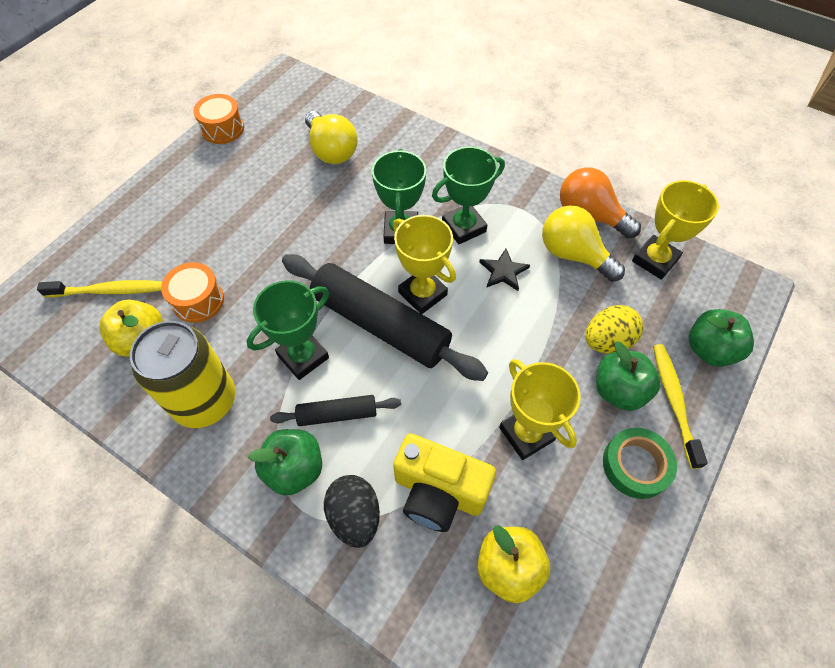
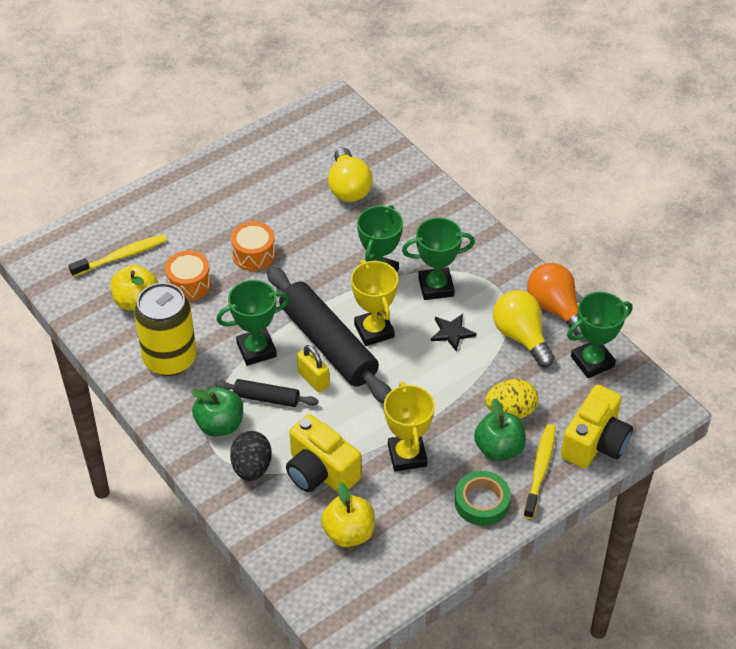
camera: 20 degrees right, 10 degrees down
yellow toothbrush [37,280,162,297] -> yellow toothbrush turned 45 degrees counterclockwise [68,234,167,277]
orange drum [193,94,244,144] -> orange drum moved to [231,221,276,271]
yellow trophy [632,180,719,280] -> green trophy [567,292,633,378]
green apple [689,309,754,367] -> yellow camera [561,385,633,469]
none -> yellow padlock [297,345,329,392]

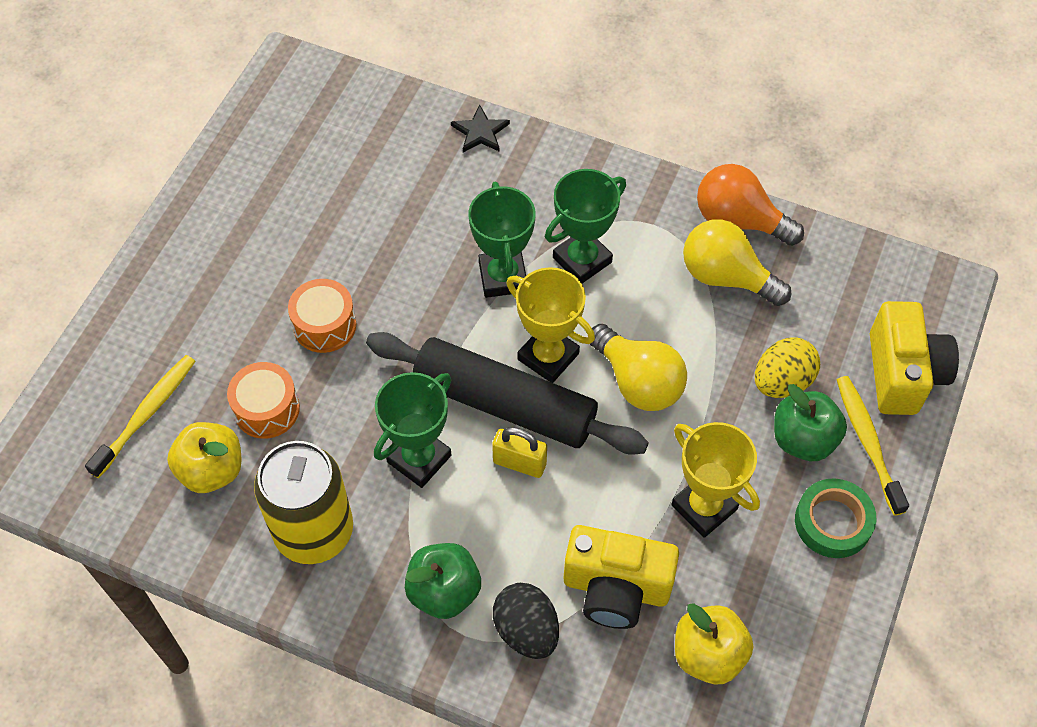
camera: 30 degrees left, 10 degrees up
black rolling pin [215,379,319,407] -> none
yellow light bulb [328,147,373,202] -> yellow light bulb moved to [590,324,687,411]
black star [431,314,476,352] -> black star moved to [451,105,510,152]
green trophy [567,292,633,378] -> none

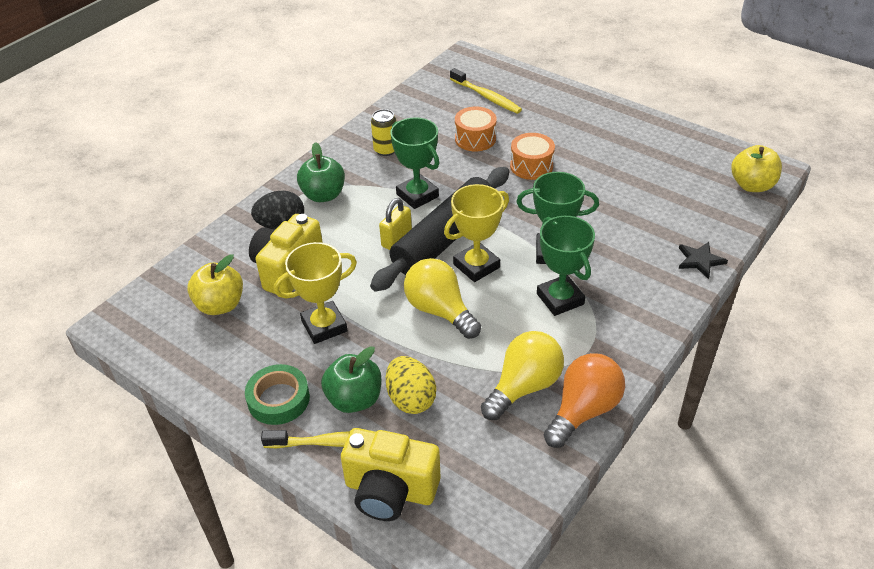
camera: 105 degrees right, 15 degrees down
yellow apple [167,422,242,493] -> yellow apple moved to [731,145,782,192]
yellow can [254,441,353,564] -> yellow can [371,109,397,156], size x0.51
yellow light bulb [590,324,687,411] -> yellow light bulb turned 75 degrees clockwise [404,258,481,339]

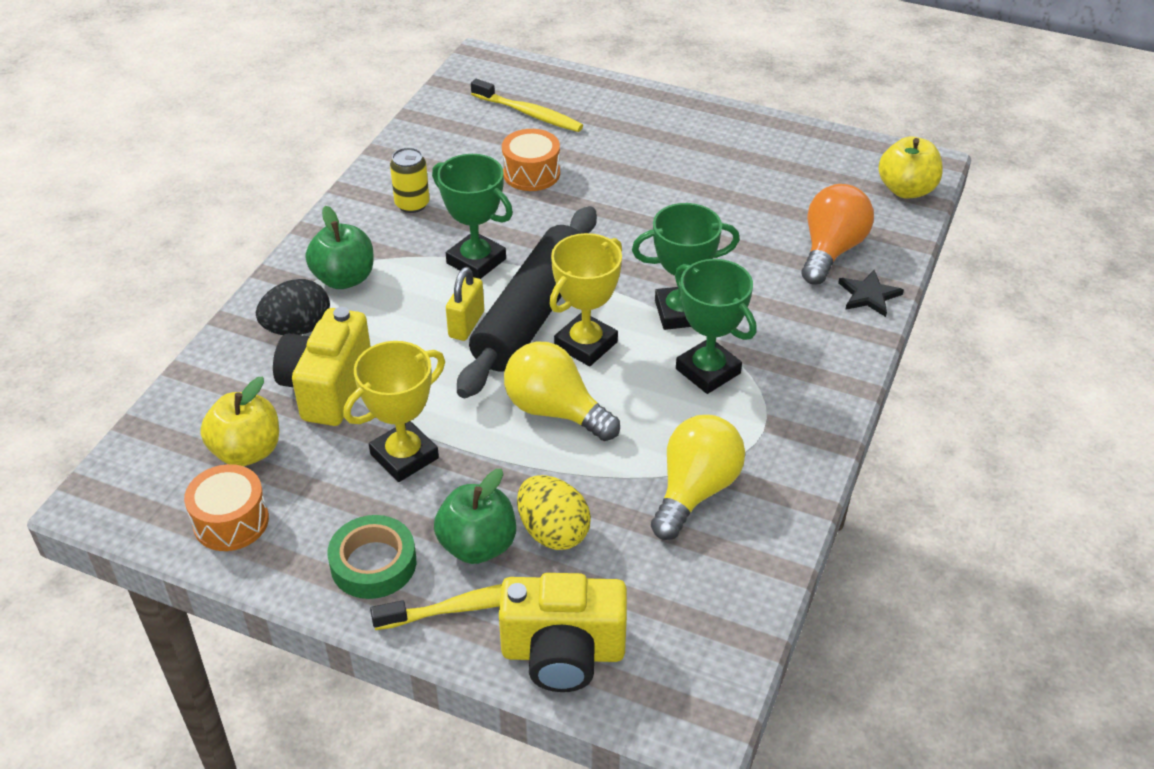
camera: 15 degrees left, 0 degrees up
orange drum [510,133,555,180] -> orange drum moved to [184,464,269,551]
orange light bulb [544,353,625,448] -> orange light bulb moved to [802,184,874,285]

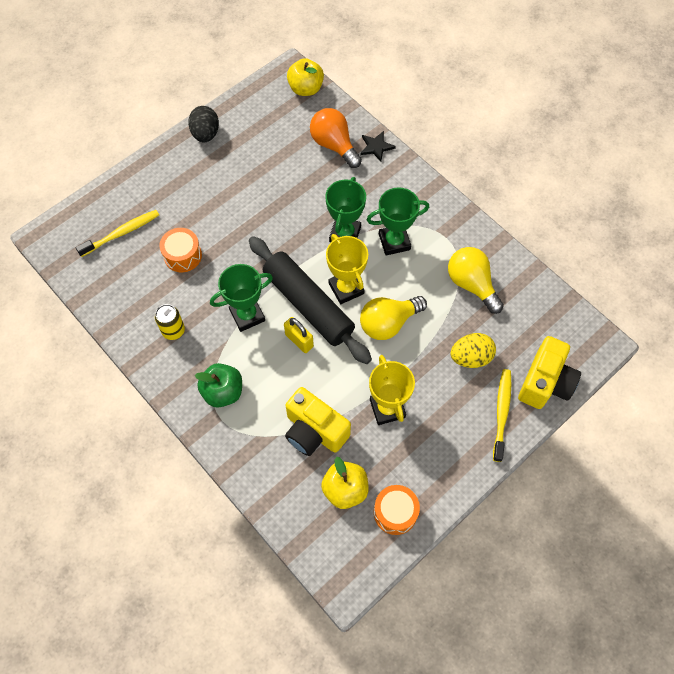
camera: 65 degrees left, 20 degrees up
black egg [256,279,330,335] -> black egg moved to [188,106,219,142]
green tape [327,515,416,599] -> none
green apple [434,469,516,564] -> none

